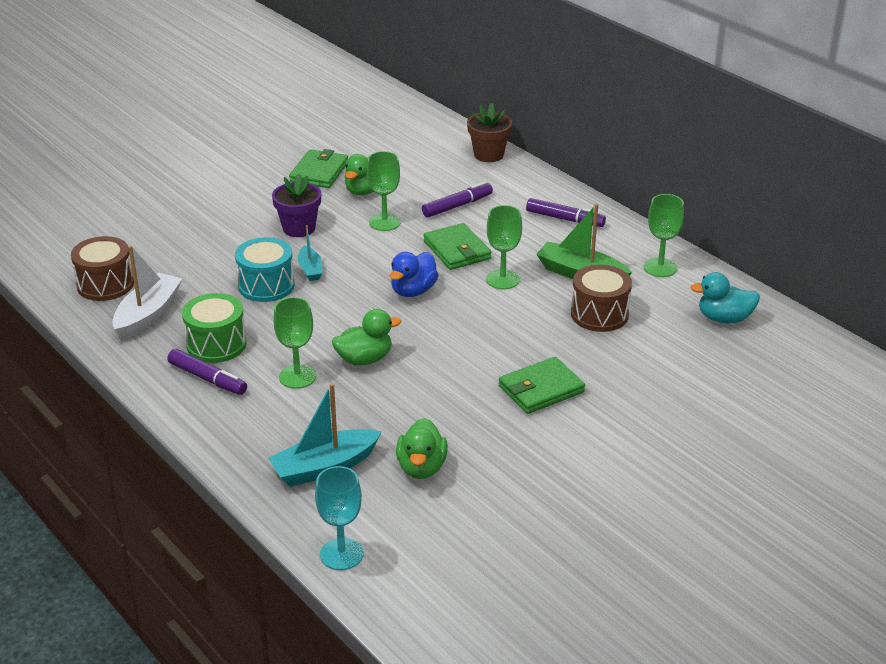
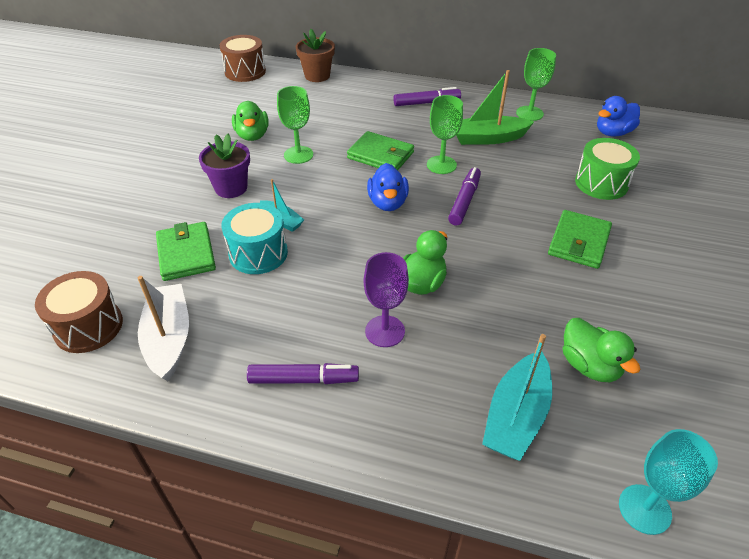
camera: 35 degrees left, 10 degrees up
green drum [182,293,247,363] -> green drum moved to [575,138,640,200]
green goblet [273,297,316,389] -> purple goblet [364,252,409,347]
green wallet [289,149,348,188] -> green wallet moved to [156,222,216,281]
purple marker [422,182,493,218] -> purple marker moved to [448,167,481,226]
brown drum [571,265,632,332] -> brown drum moved to [220,35,266,82]
turquoise duck [690,272,760,323] -> blue duck [597,96,640,137]

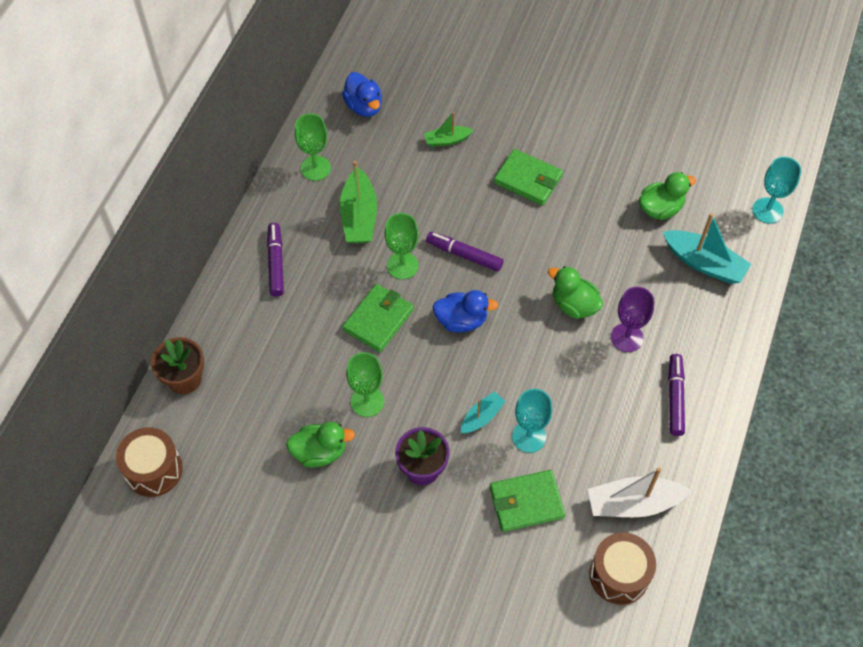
camera: 85 degrees left, 15 degrees up
turquoise drum [221,203,288,274] -> turquoise goblet [512,389,552,453]
green drum [575,138,640,200] -> green boat [424,112,474,147]

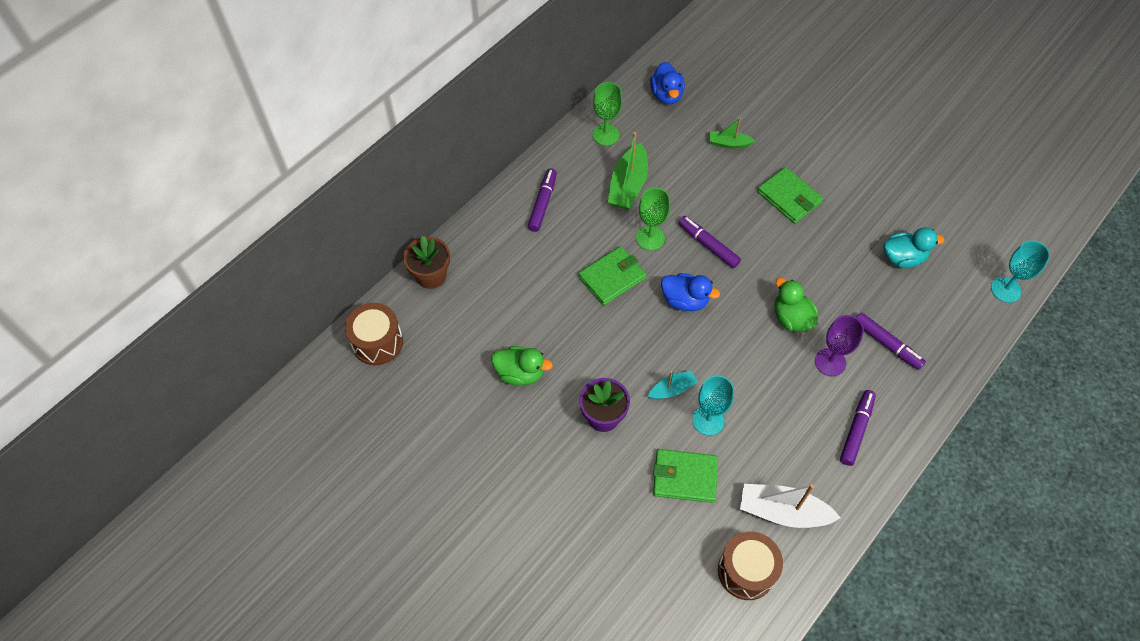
camera: 20 degrees right, 0 degrees up
green goblet [346,352,384,417] -> none
green duck [639,172,696,220] -> turquoise duck [884,227,944,268]
turquoise boat [663,213,751,284] -> none
none -> purple marker [856,312,926,370]

